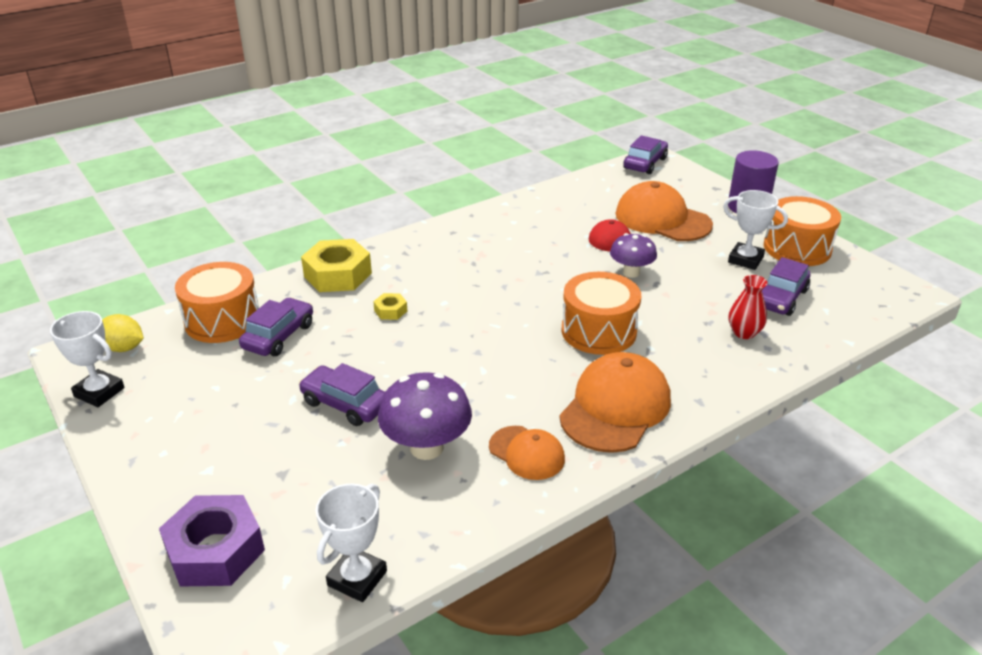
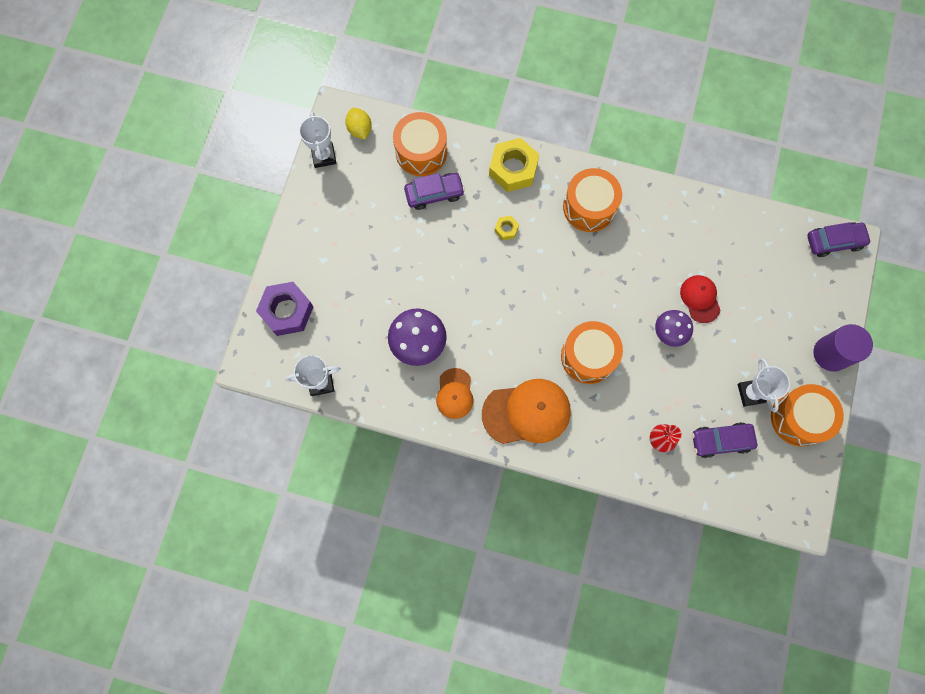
camera: 50 degrees right, 40 degrees up
purple car [299,363,385,426] -> none
orange cap [616,181,713,241] -> none
none -> orange drum [563,168,622,232]

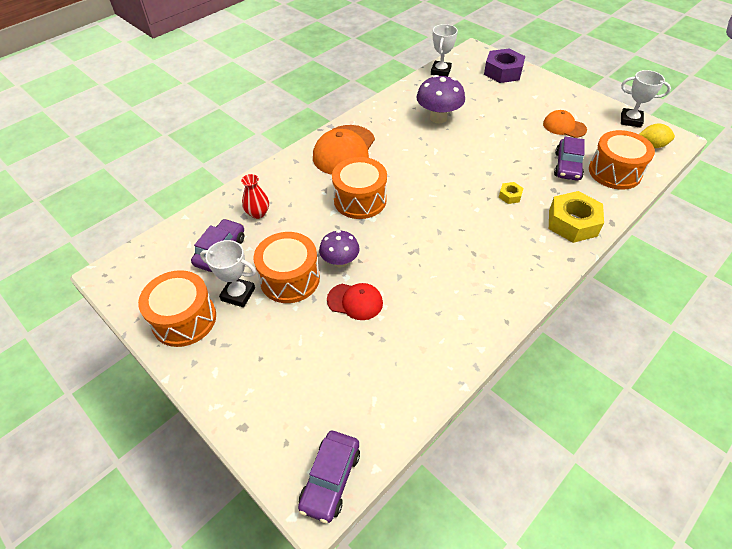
camera: 120 degrees right, 25 degrees down
orange cap [436,368,473,419] -> orange cap moved to [543,110,587,138]
orange drum [563,168,622,232] -> orange drum moved to [254,232,320,303]
purple cylinder [813,324,873,372] -> none

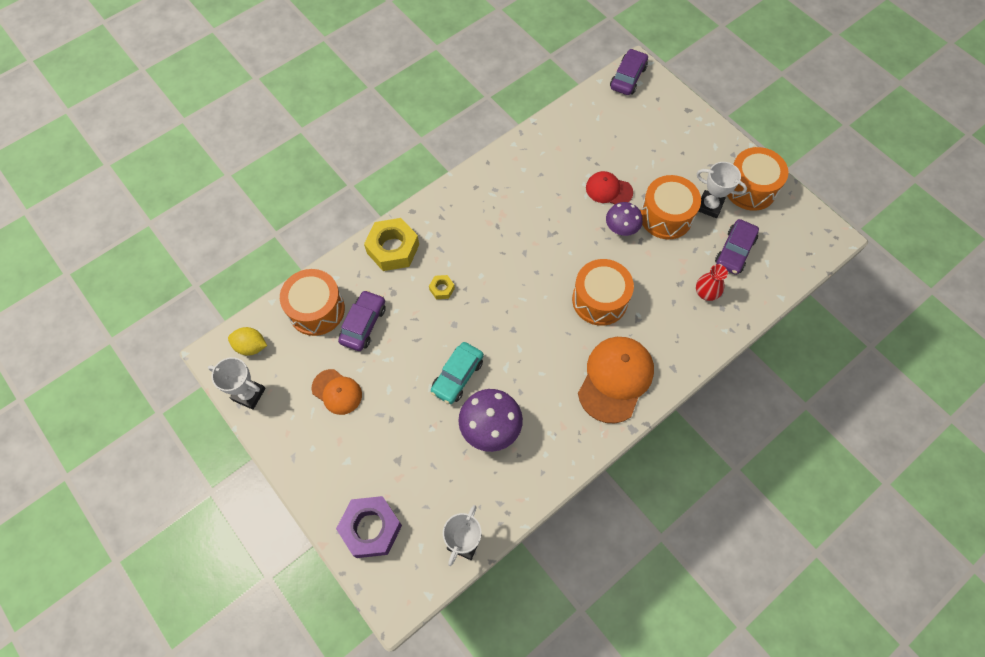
camera: 175 degrees left, 15 degrees up
none -> turquoise car [431,342,484,404]

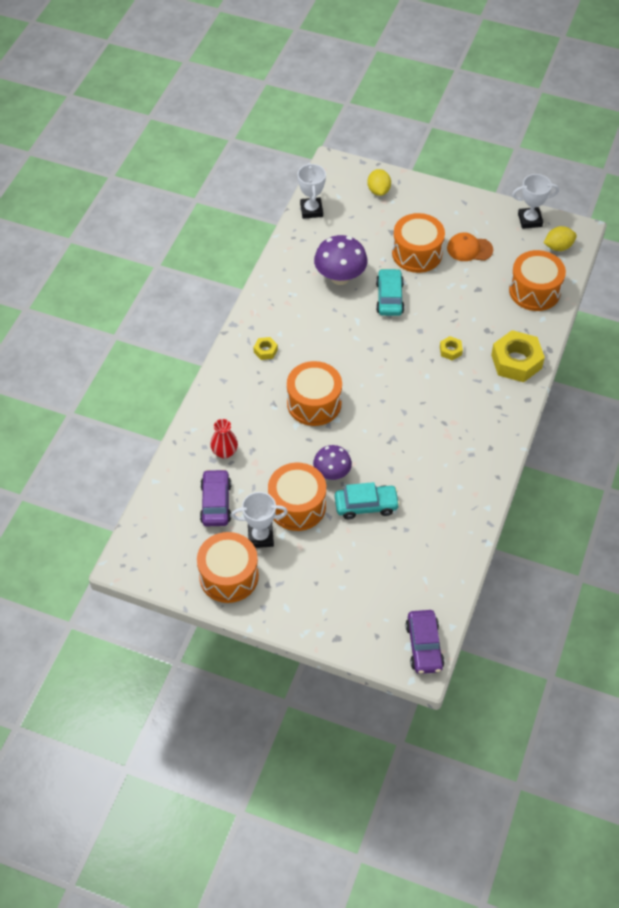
camera: 150 degrees right, 10 degrees down
purple nut [336,496,402,558] -> yellow lemon [367,169,391,196]
purple car [338,290,386,351] -> none
orange cap [578,337,654,423] -> yellow nut [253,337,278,360]
red cap [586,171,633,204] -> turquoise car [335,482,400,519]
none -> orange drum [392,213,445,273]

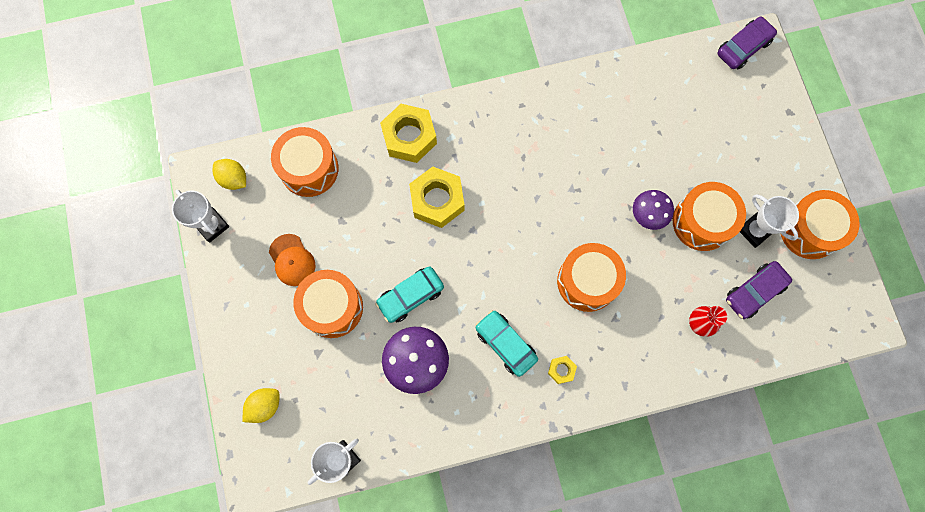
camera: 125 degrees left, 20 degrees up
turquoise car [335,482,400,519] -> turquoise car moved to [475,310,538,377]
yellow nut [440,336,463,360] -> yellow nut [409,166,464,228], size x2.14

